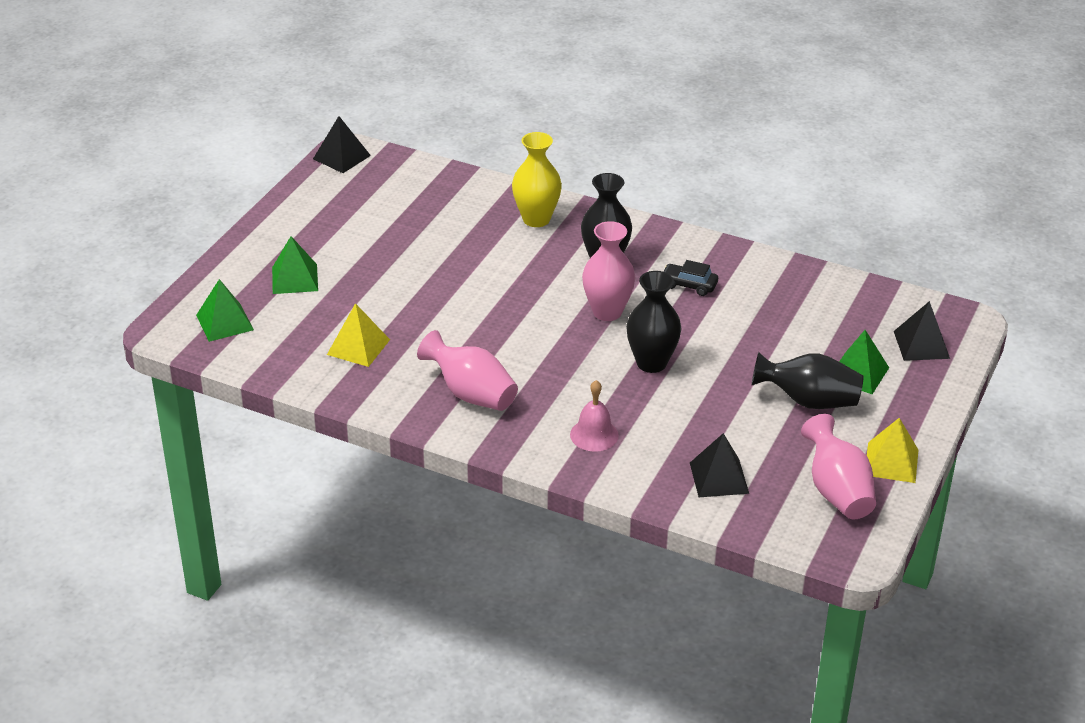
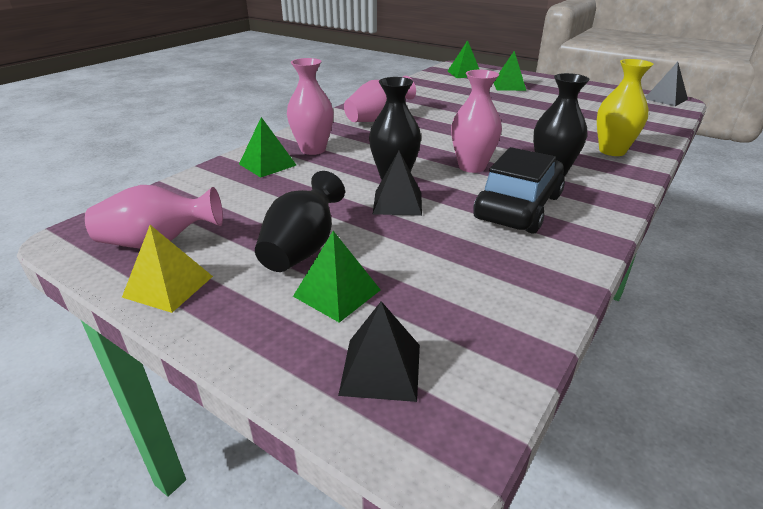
camera: 100 degrees right, 5 degrees down
yellow pyramid [327,303,390,367] -> none
pink bell [570,380,619,452] -> pink vase [287,58,334,155]
black car [663,260,718,296] -> black car [473,147,565,234], size x2.13
black pyramid [690,433,749,497] -> black pyramid moved to [373,151,422,216]
none -> green pyramid [239,117,296,178]

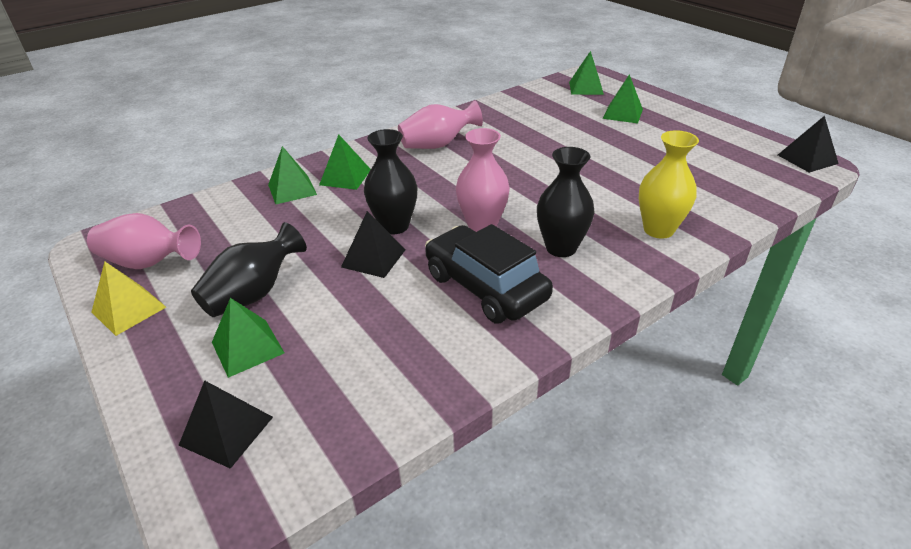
camera: 20 degrees right, 5 degrees up
pink vase [287,58,334,155] -> green pyramid [319,134,371,190]
black car [473,147,565,234] -> black car turned 90 degrees counterclockwise [425,224,553,324]

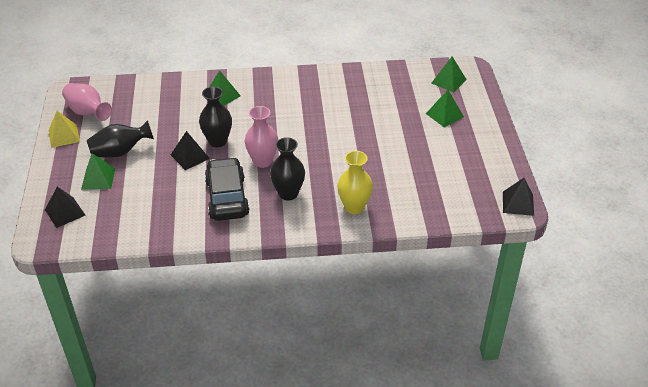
camera: 30 degrees right, 5 degrees up
green pyramid [268,146,317,204] -> none
pink vase [398,100,483,149] -> none

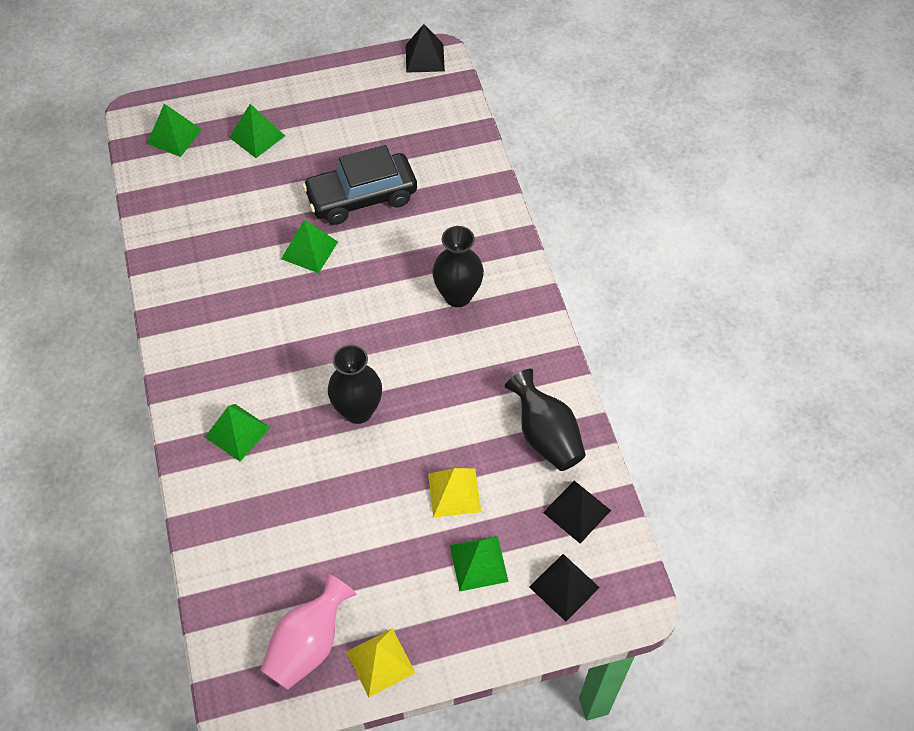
camera: 100 degrees left, 15 degrees up
black vase [87,120,154,157] -> black vase moved to [505,369,586,471]
black pyramid [171,131,210,170] -> black pyramid moved to [543,481,611,543]
black car [205,157,250,221] -> black car moved to [302,145,417,225]
pink vase [245,106,278,168] -> none
yellow vase [337,151,373,214] -> none
none -> green pyramid [281,220,338,273]
none -> yellow pyramid [428,468,481,517]

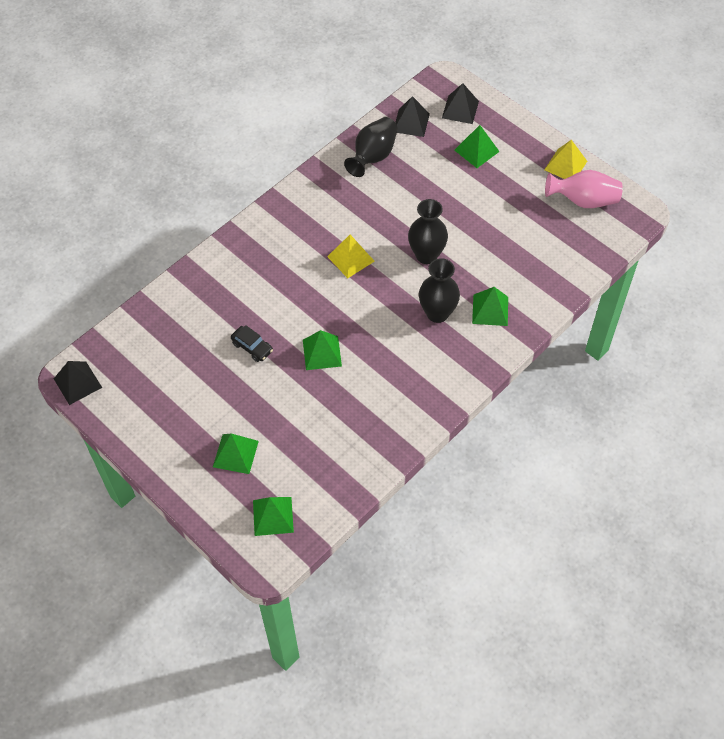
camera: 120 degrees left, 0 degrees up
black car [302,145,417,225] -> black car [231,325,273,362], size x0.47
yellow pyramid [428,468,481,517] -> yellow pyramid moved to [327,235,375,278]
black vase [432,226,484,307] -> black vase moved to [419,258,460,323]

